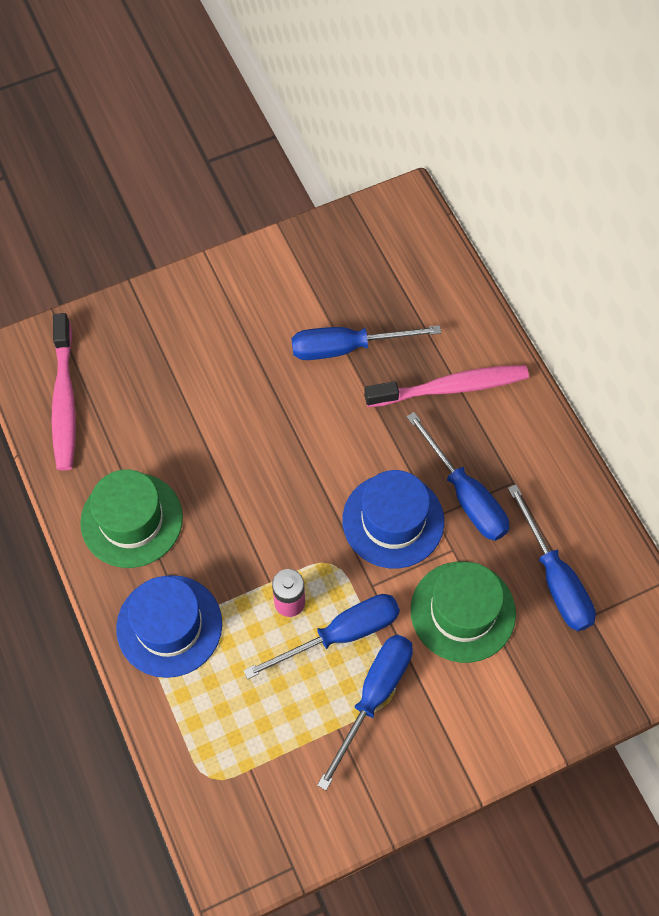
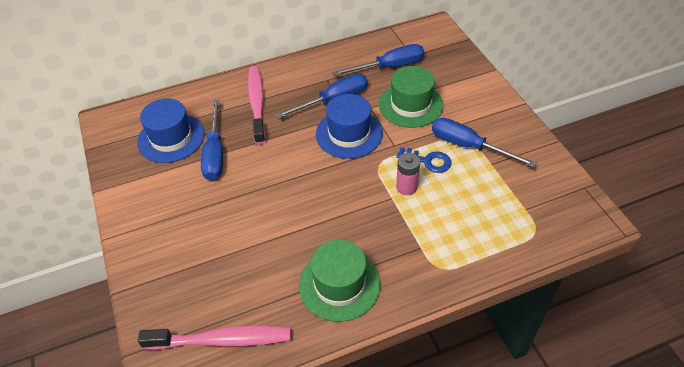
camera: 85 degrees left, 15 degrees down
blue hat [116,575,222,678] -> blue hat moved to [137,98,205,163]
blue screwdriver [243,594,400,679] -> blue key [396,148,452,173]

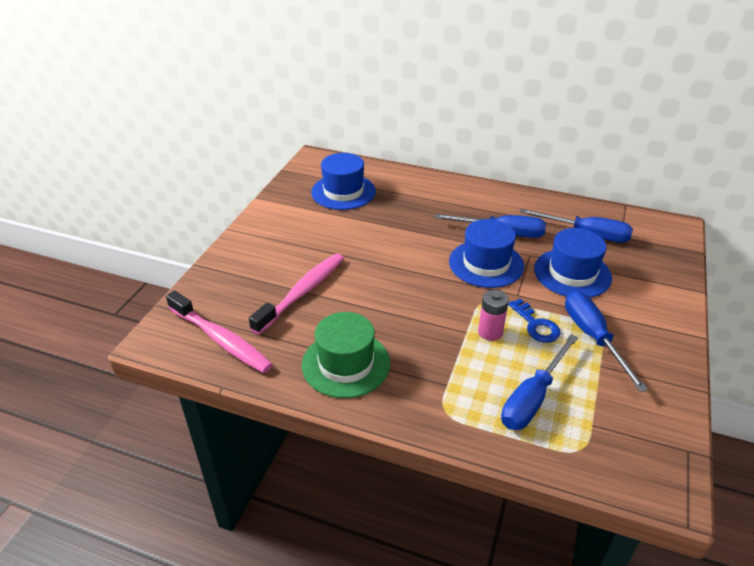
camera: 40 degrees right, 10 degrees down
blue screwdriver [201,100,223,181] -> blue screwdriver moved to [501,334,578,430]
pink toothbrush [248,66,266,145] -> pink toothbrush moved to [249,253,344,335]
green hat [379,66,444,128] -> blue hat [534,228,612,298]

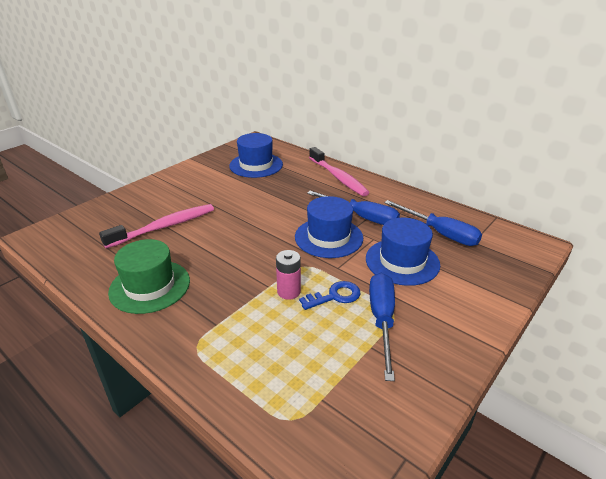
camera: 20 degrees right, 5 degrees down
pink toothbrush [166,290,273,373] -> pink toothbrush moved to [309,147,370,196]
blue screwdriver [501,334,578,430] -> none
blue key [508,299,560,343] -> blue key turned 105 degrees counterclockwise [299,281,360,310]

